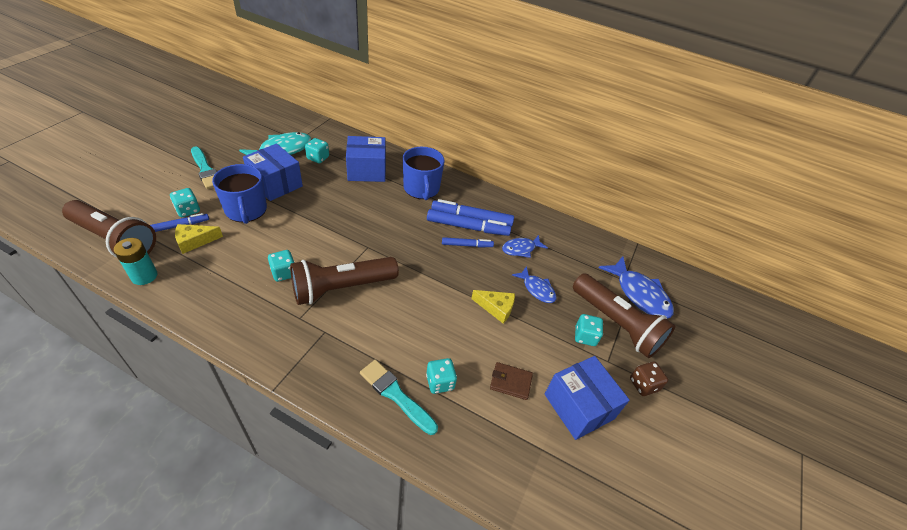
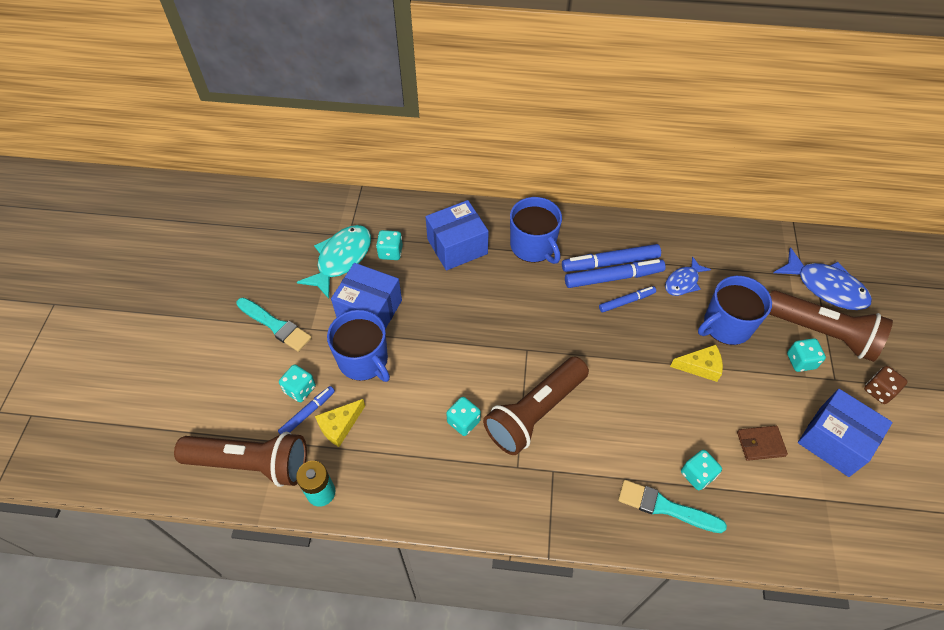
camera: 15 degrees left, 10 degrees up
blue fish [512,266,557,303] -> blue mug [698,276,772,345]

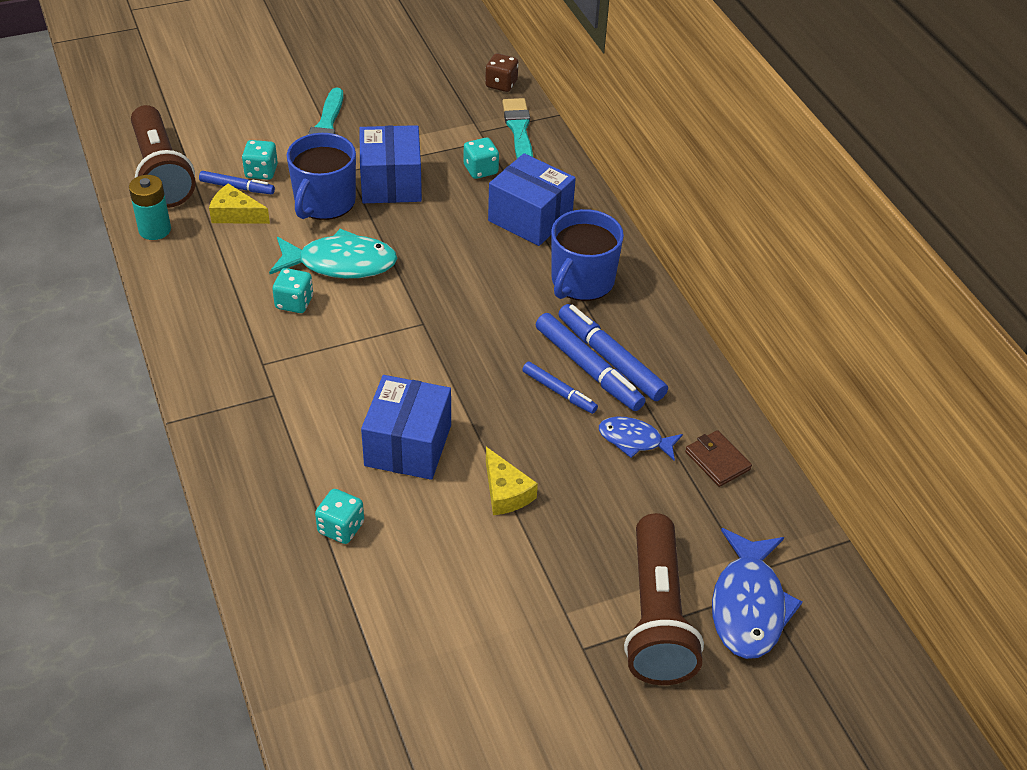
camera: 60 degrees right, 10 degrees down
turquoise fish [297,225,371,299] -> turquoise fish moved to [269,229,397,278]
brown flashlight [483,357,589,455] -> none
turquoise brush [618,480,727,533] -> turquoise brush moved to [502,98,533,158]
blue mug [698,276,772,345] -> none
brown wallet [737,426,788,461] -> brown wallet moved to [685,430,752,487]
turquoise dice [787,338,826,372] -> none
blue box [798,389,893,477] -> blue box moved to [361,375,451,480]
brown dice [864,366,908,404] -> brown dice moved to [485,53,518,92]

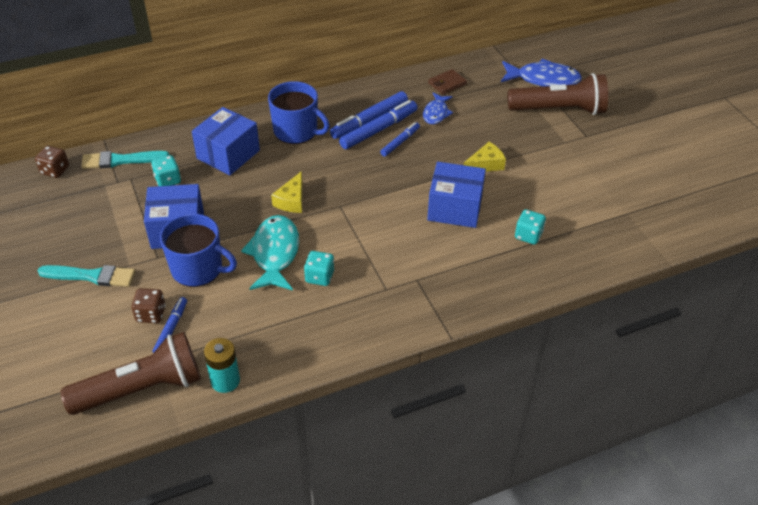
camera: 90 degrees left, 0 degrees up
yellow cheese [209,183,270,224] -> yellow cheese moved to [271,171,302,213]
turquoise dice [242,140,278,180] -> brown dice [131,288,166,323]

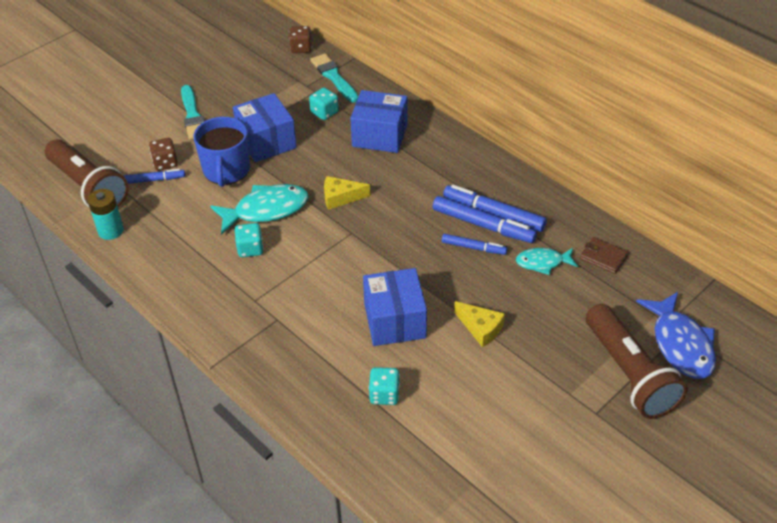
camera: 70 degrees right, 0 degrees up
blue mug [268,81,330,144] -> none
blue fish [423,93,453,124] -> turquoise fish [516,248,578,275]

